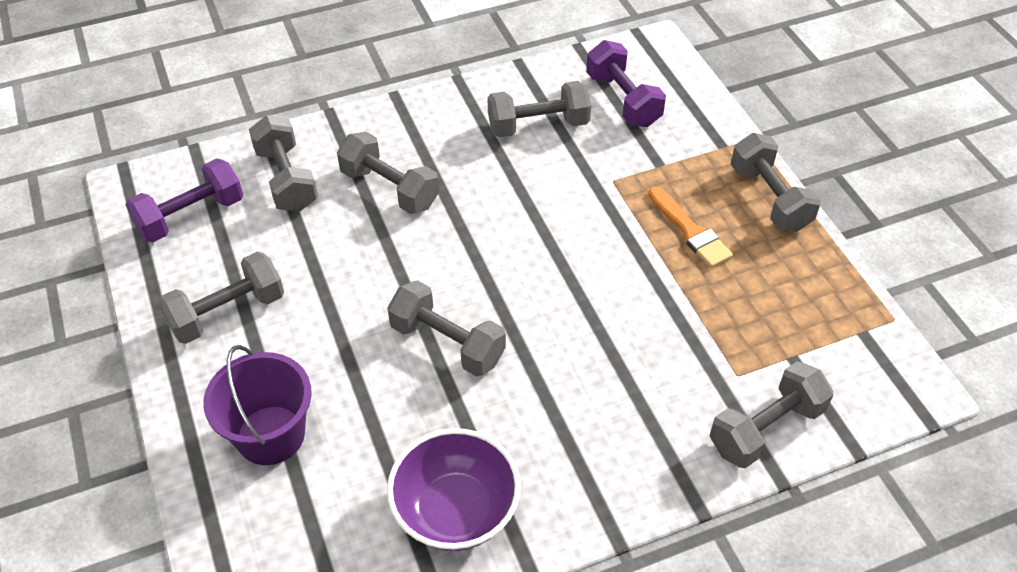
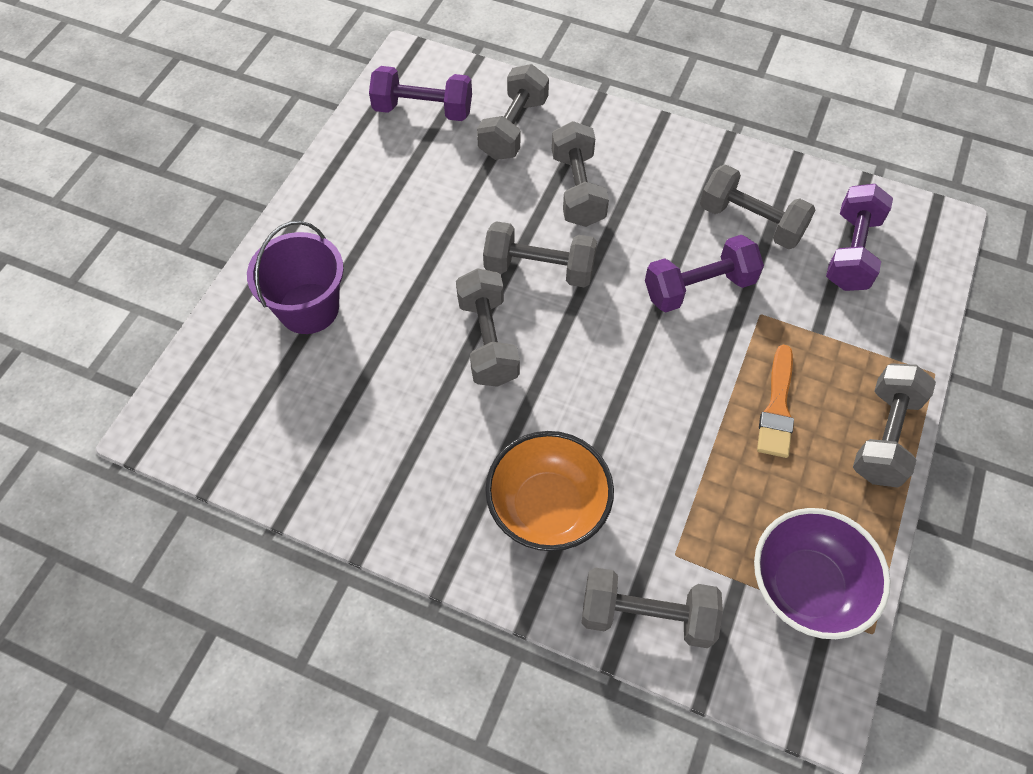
camera: 45 degrees right, 10 degrees up
grey dumbbell [158,252,284,344] -> grey dumbbell moved to [483,221,597,288]
purple bowl [387,428,521,551] -> purple bowl moved to [754,508,891,639]
none -> orange bowl [485,431,614,551]
none -> purple dumbbell [645,235,764,312]

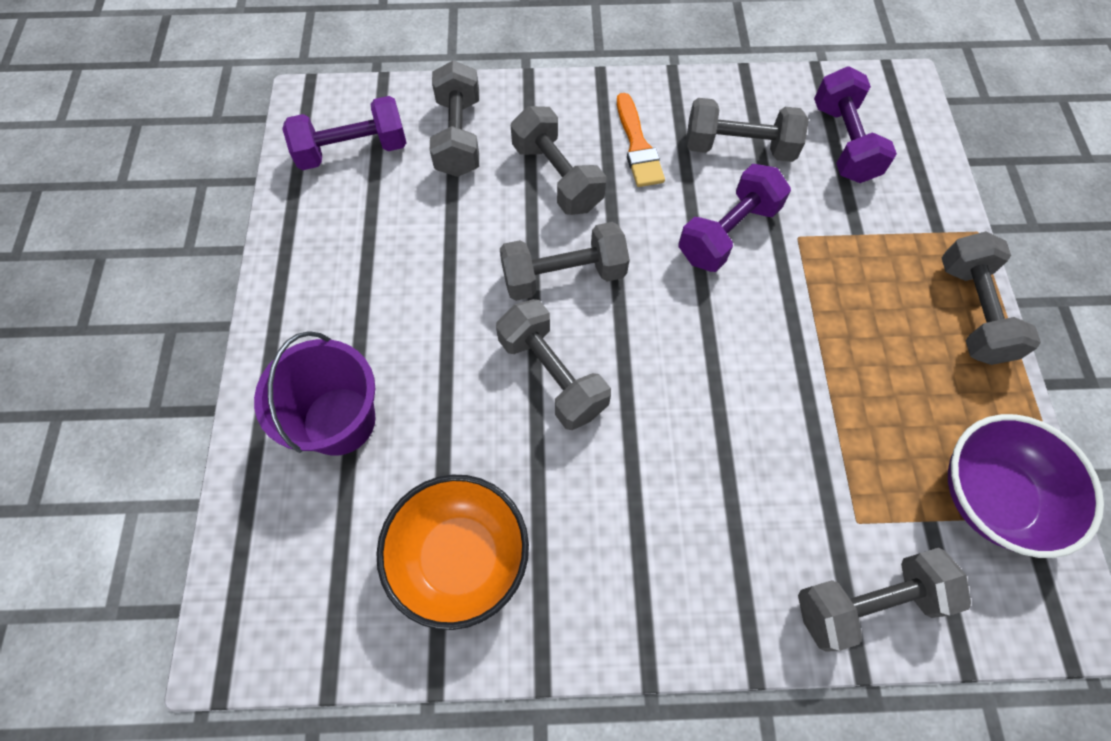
camera: 25 degrees left, 5 degrees up
orange bowl [485,431,614,551] -> orange bowl moved to [376,475,529,630]
orange brush [757,345,794,458] -> orange brush moved to [617,93,665,187]

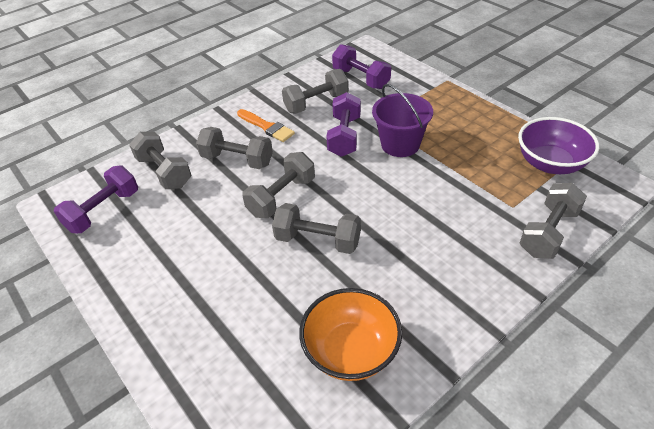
camera: 35 degrees left, 20 degrees down
purple bucket [254,331,375,456] -> purple bucket moved to [372,84,433,157]
grey dumbbell [942,231,1041,365] -> none

